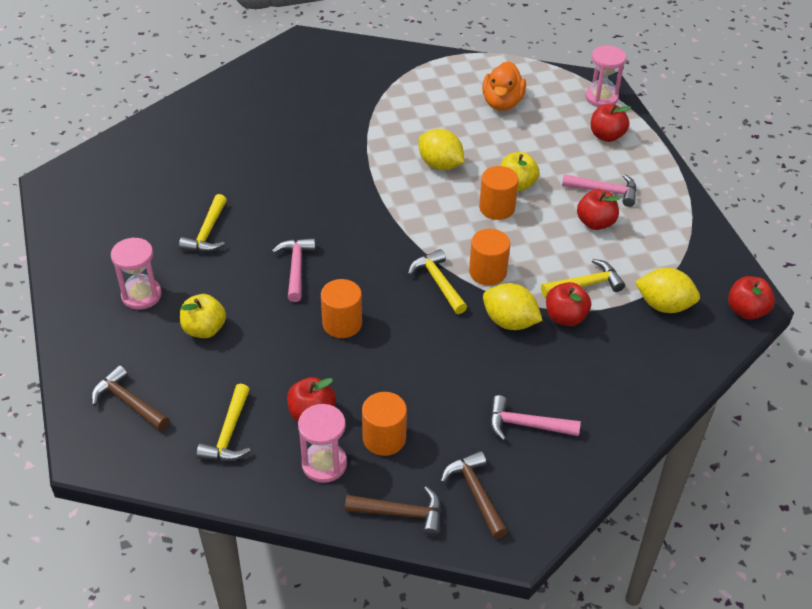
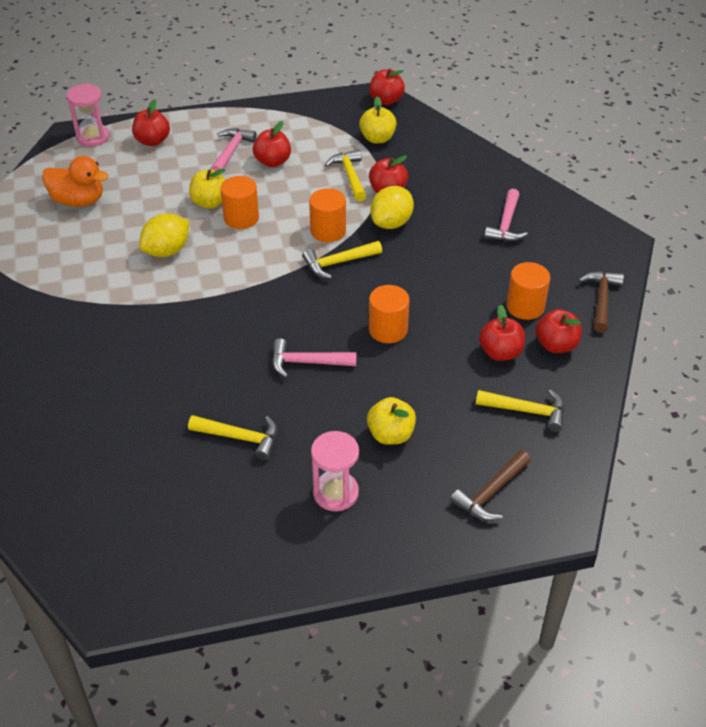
camera: 85 degrees left, 0 degrees up
pink hourglass [298,404,347,483] -> red apple [536,309,582,353]
brown hammer [441,451,508,539] -> none
yellow lemon [635,268,700,313] -> yellow apple [359,96,397,143]

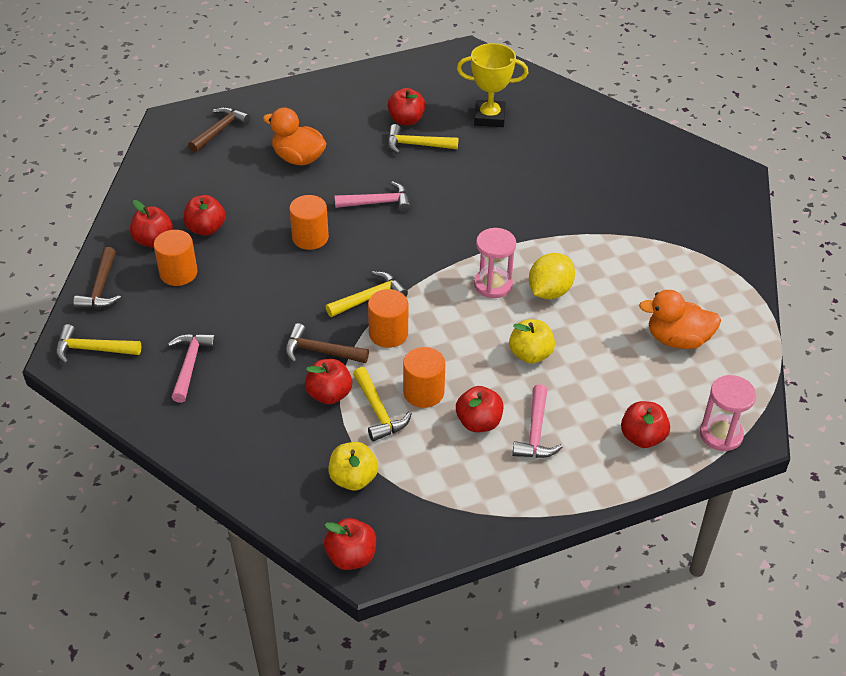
camera: 170 degrees right, 0 degrees up
orange cylinder [220,176,259,229] -> orange cylinder moved to [403,347,445,408]
pink hourglass [311,431,359,511] -> pink hourglass moved to [474,228,516,298]
yellow apple [367,397,416,445] -> orange duck [263,108,327,166]
yellow lemon [370,186,414,229] -> brown hammer [285,323,369,363]
yellow hammer [476,389,565,432] -> yellow hammer moved to [56,324,141,364]
none -> red apple [387,88,425,125]
none -> yellow trophy [457,43,528,127]

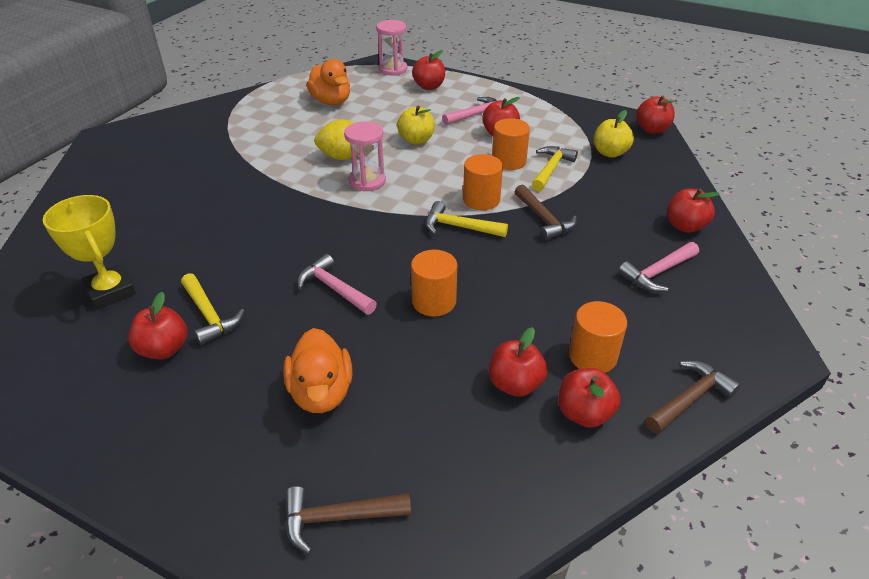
camera: 130 degrees left, 5 degrees down
yellow hammer [56,324,141,364] -> none
red apple [305,359,352,404] -> red apple moved to [667,188,720,233]

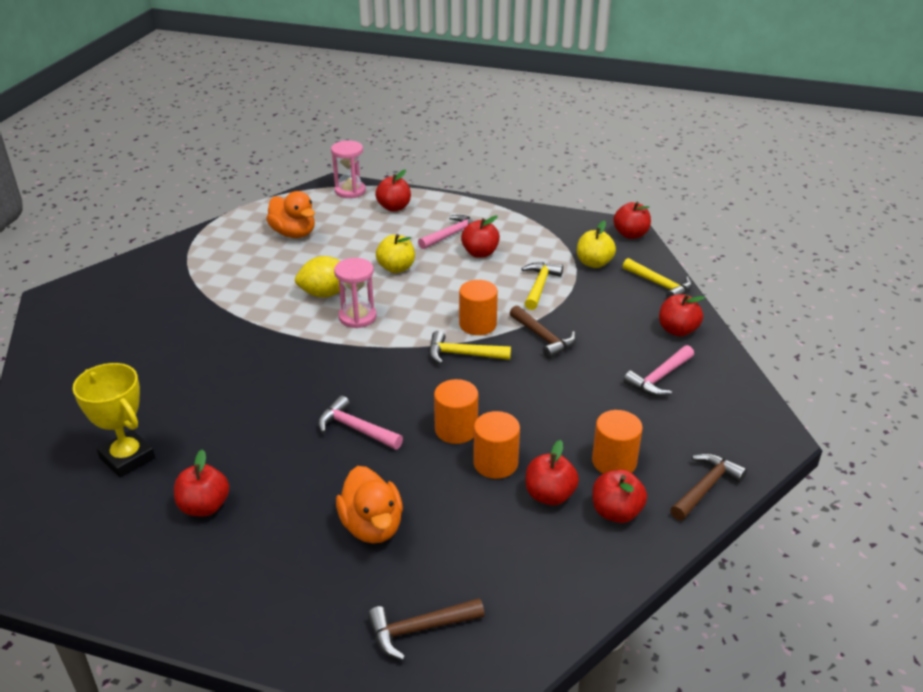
camera: 10 degrees left, 5 degrees down
yellow hammer [181,273,245,345] -> yellow hammer moved to [623,258,692,299]
orange cylinder [492,118,530,170] -> orange cylinder moved to [473,411,520,479]

